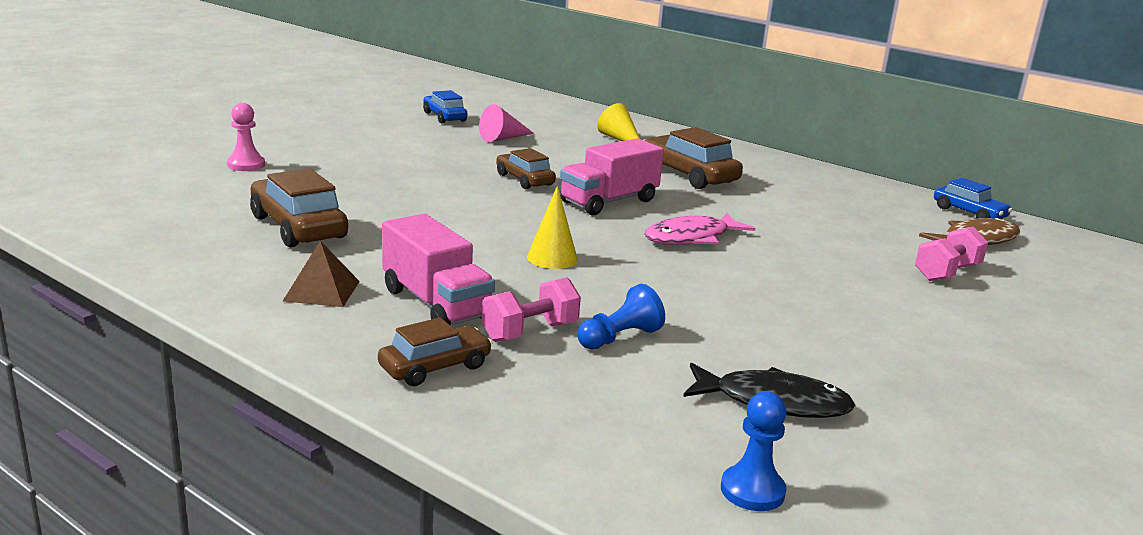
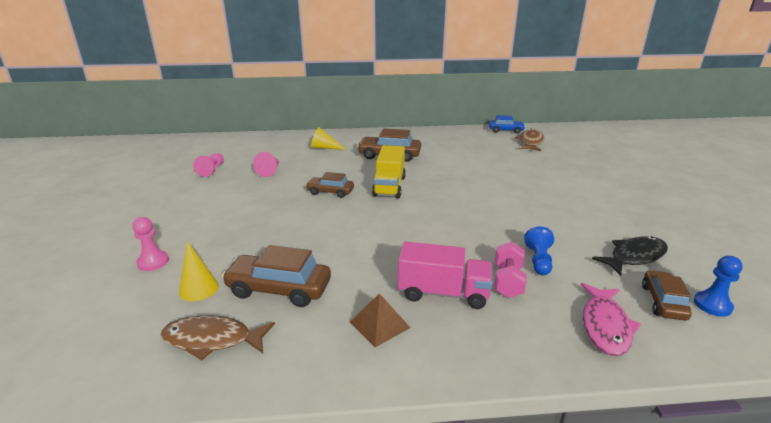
camera: 40 degrees left, 5 degrees up
brown car [378,317,492,386] -> brown car moved to [642,270,692,321]
blue car [423,90,467,123] -> pink pawn [193,153,224,177]
yellow cone [527,186,578,269] -> yellow cone moved to [179,241,219,301]
pink truck [560,138,664,215] -> yellow truck [372,145,406,198]
pink fish [644,213,755,245] -> pink fish moved to [581,283,641,356]
pink dumbbell [915,227,988,281] -> none
none -> brown fish [160,315,275,360]

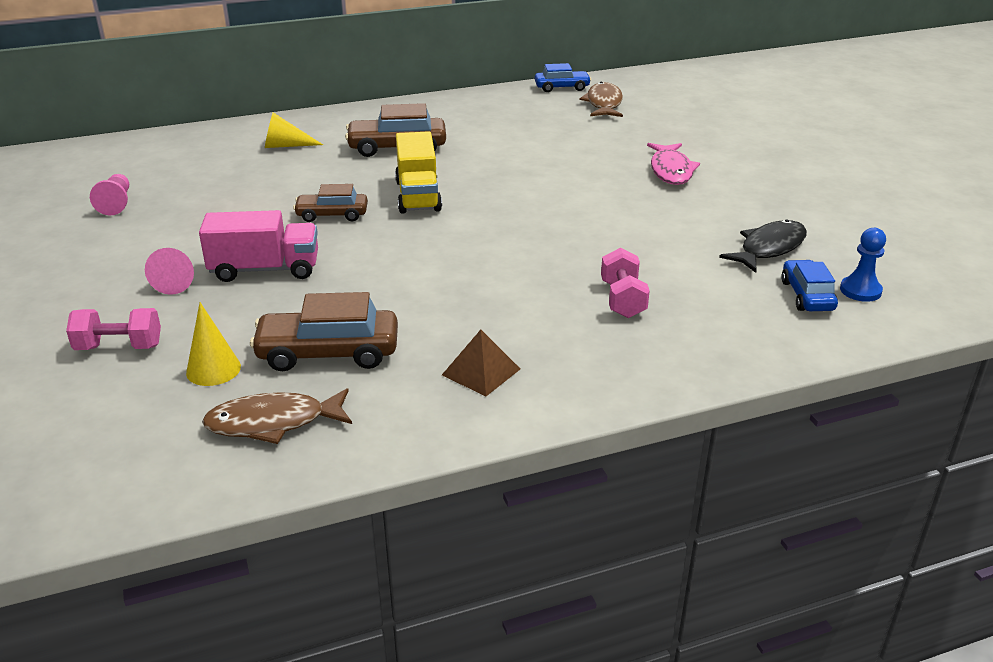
camera: 15 degrees left, 5 degrees up
pink pawn [133,217,169,271] -> pink dumbbell [66,308,161,350]
pink cone [253,152,279,177] -> pink cone moved to [145,248,194,295]
pink truck [398,242,493,309] -> pink truck moved to [199,210,318,282]
blue pawn [524,226,554,275] -> none
pink fish [581,283,641,356] -> pink fish moved to [647,143,700,185]
brown car [642,270,692,321] -> blue car [781,260,838,311]

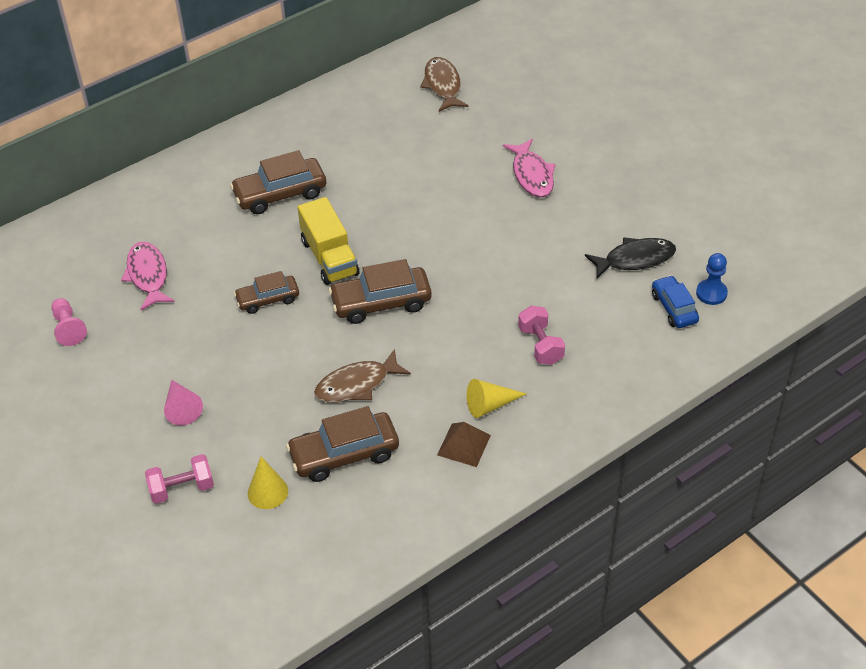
camera: 15 degrees left, 15 degrees up
pink truck [199,210,318,282] -> none
brown fish [202,388,352,444] -> brown fish moved to [314,349,411,403]
yellow cone [265,113,323,148] -> yellow cone moved to [467,379,527,418]
blue car [535,63,591,92] -> none
black fish [719,219,807,273] -> black fish turned 45 degrees clockwise [585,237,676,279]
none -> pink fish [121,242,175,310]
none -> brown car [328,259,432,324]

